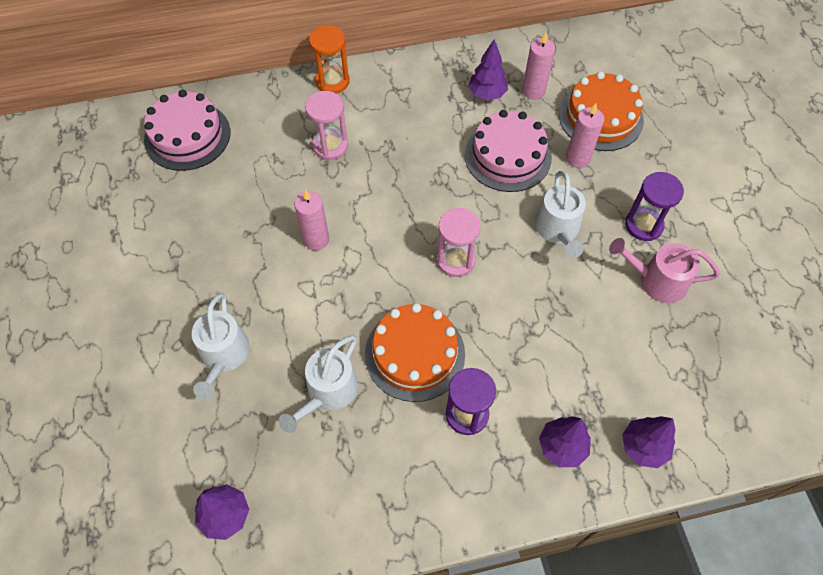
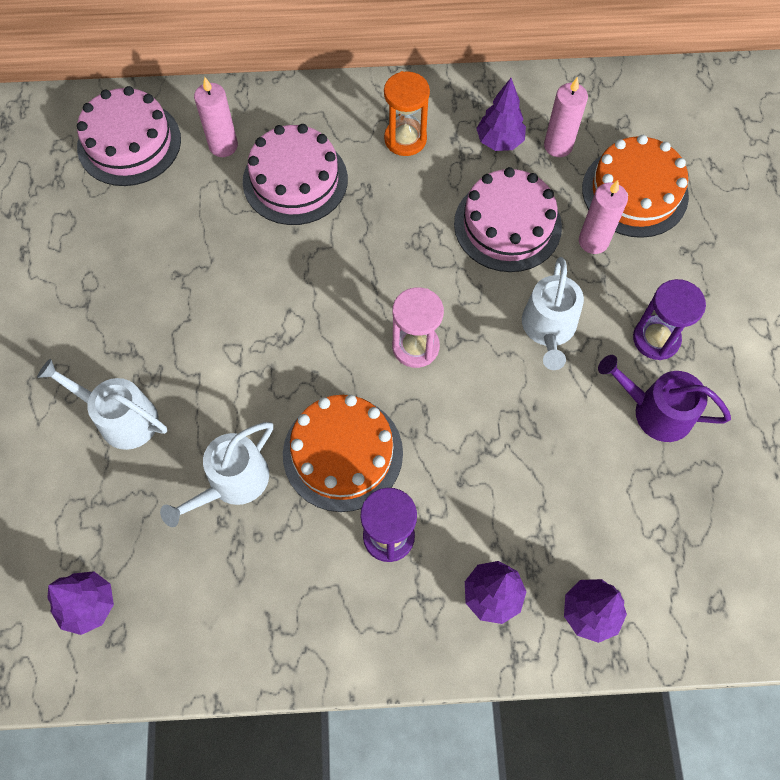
camera: 10 degrees right, 5 degrees up
white watering can [192,294,249,399] -> white watering can turned 105 degrees clockwise [37,359,167,450]
pink candle [294,189,329,250] -> pink candle moved to [194,77,238,157]
pink hourglass [305,91,348,160] -> pink cake [243,124,348,225]
orange hourglass [309,25,350,94] -> orange hourglass moved to [384,71,430,156]
pink watering can [609,238,720,303] -> purple watering can [598,355,731,442]

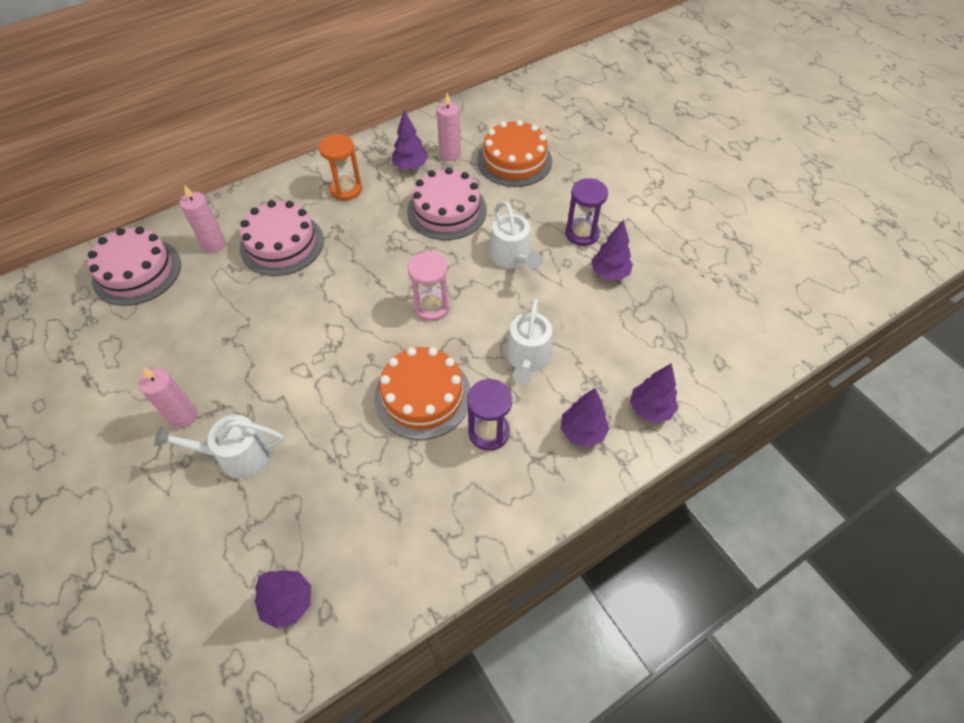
camera: 30 degrees left, 10 degrees down
white watering can [160,422,273,527] -> white watering can moved to [506,299,552,385]
pink candle [579,180,628,254] -> pink candle moved to [138,368,197,429]
purple watering can [598,355,731,442] -> purple tree [592,219,633,281]

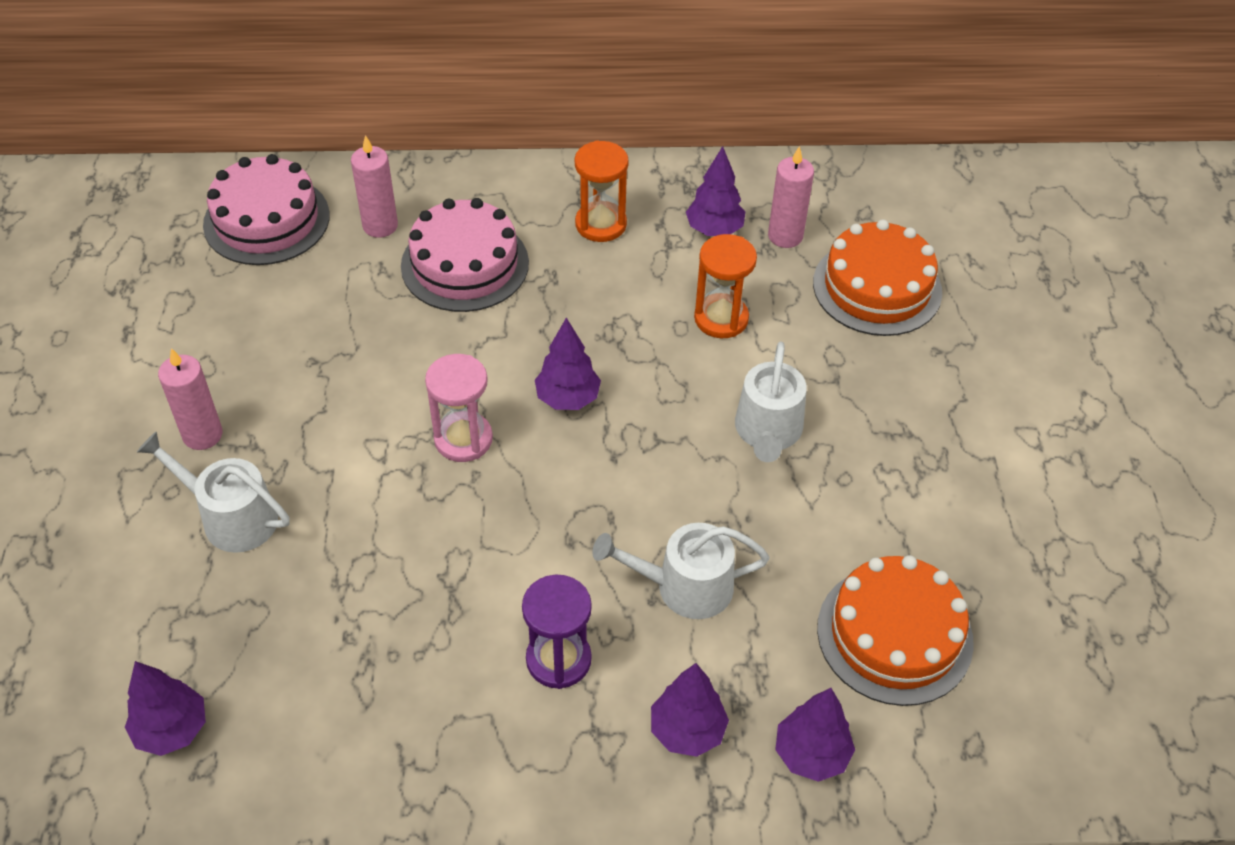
camera: 30 degrees right, 5 degrees down
orange cake [374,347,471,440] -> orange cake moved to [817,555,974,706]
pink cake [407,167,487,240] -> orange hourglass [694,234,757,338]
pink hourglass [408,251,450,321] -> pink hourglass moved to [425,354,493,462]
white watering can [506,299,552,385] -> white watering can turned 45 degrees clockwise [592,523,770,619]
purple hourglass [565,178,608,246] -> none
purple tree [592,219,633,281] -> purple tree moved to [535,318,601,410]

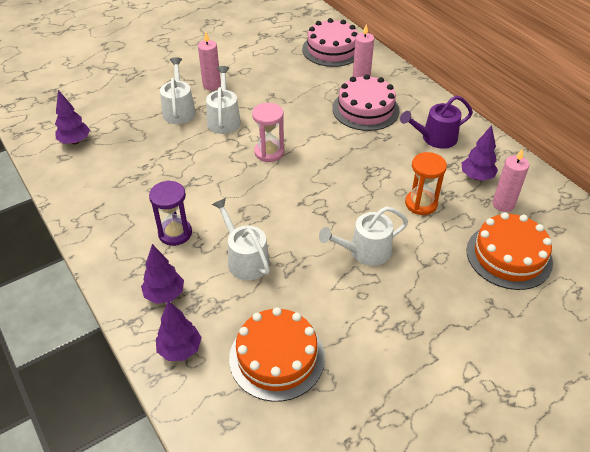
camera: 60 degrees right, 5 degrees down
purple tree [535,318,601,410] -> none
orange hourglass [575,141,629,242] -> purple watering can [400,95,473,149]
none -> white watering can [206,66,241,134]

